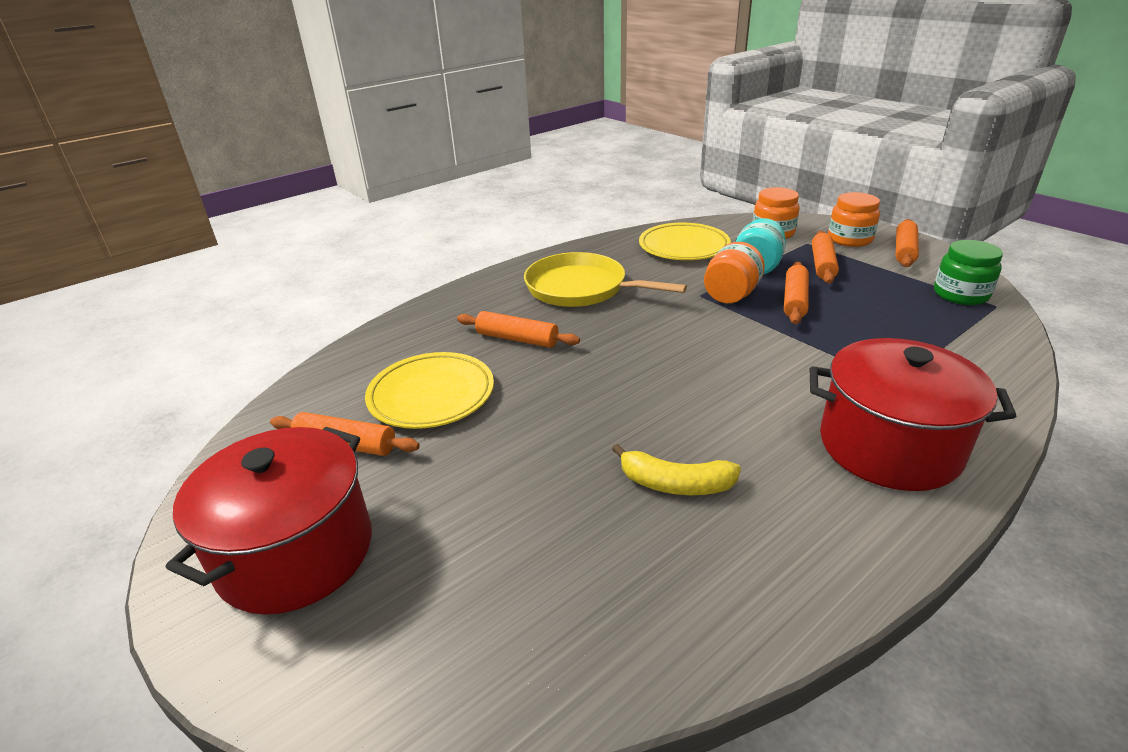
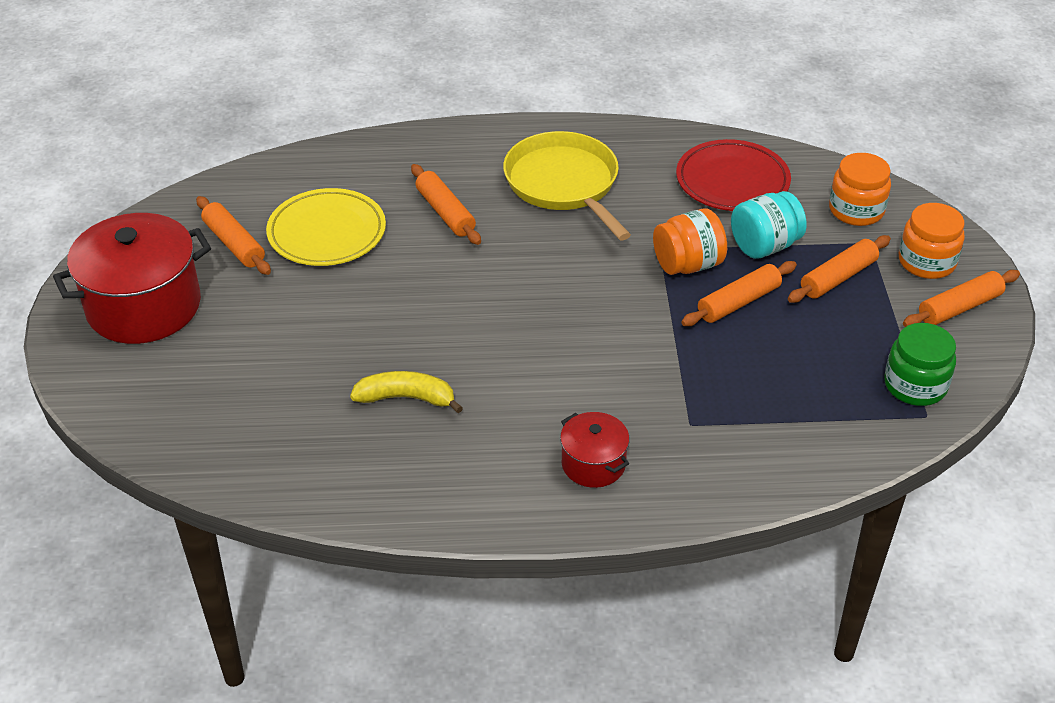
camera: 35 degrees right, 10 degrees up
yellow banana [612,444,741,495] -> yellow banana turned 135 degrees clockwise [350,371,463,413]
yellow plate [639,223,731,260] -> red plate [676,139,791,211]
red pot [810,338,1017,491] -> red pot [560,412,630,488], size x0.51

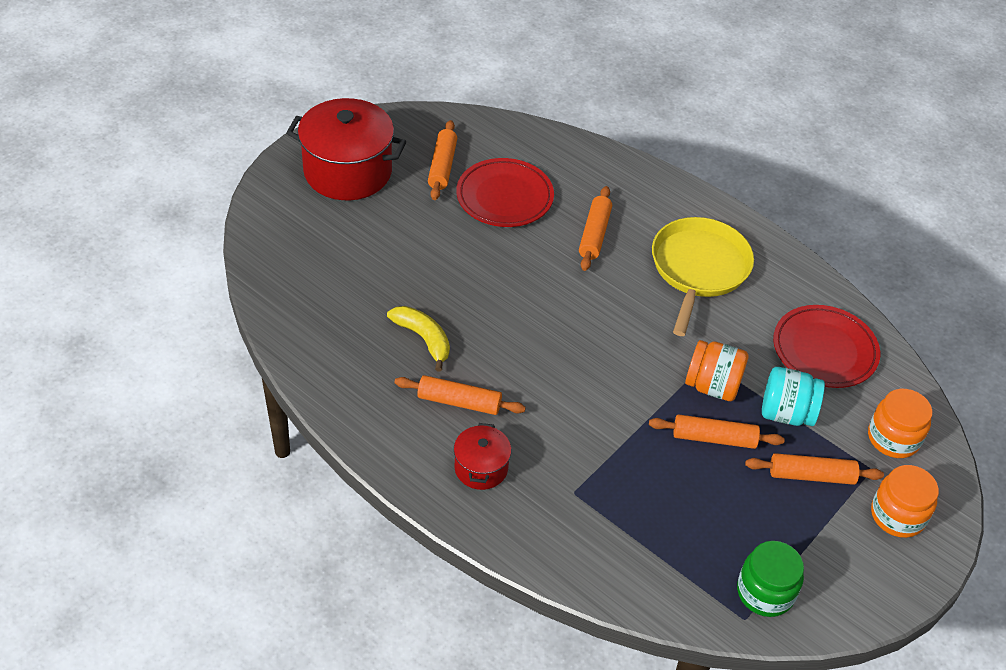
camera: 40 degrees right, 5 degrees up
yellow plate [266,188,386,266] -> red plate [456,158,554,227]
orange rolling pin [903,270,1020,327] -> orange rolling pin moved to [394,375,526,415]

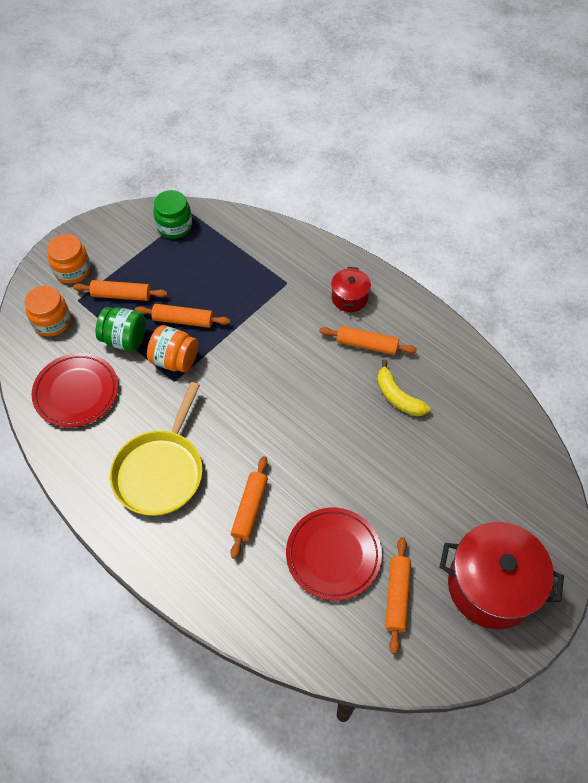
camera: 175 degrees left, 10 degrees up
turquoise jar [762,367,825,426] -> green jar [96,307,146,351]

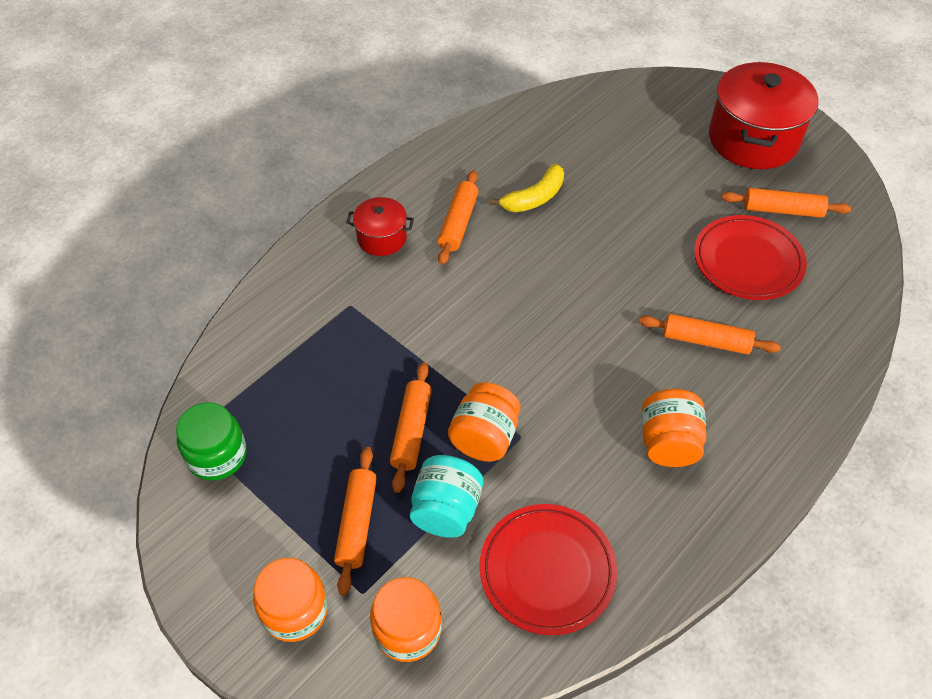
camera: 90 degrees left, 5 degrees down
green jar [96,307,146,351] -> turquoise jar [410,455,483,538]
yellow pan [110,382,203,516] -> orange jar [642,389,706,467]

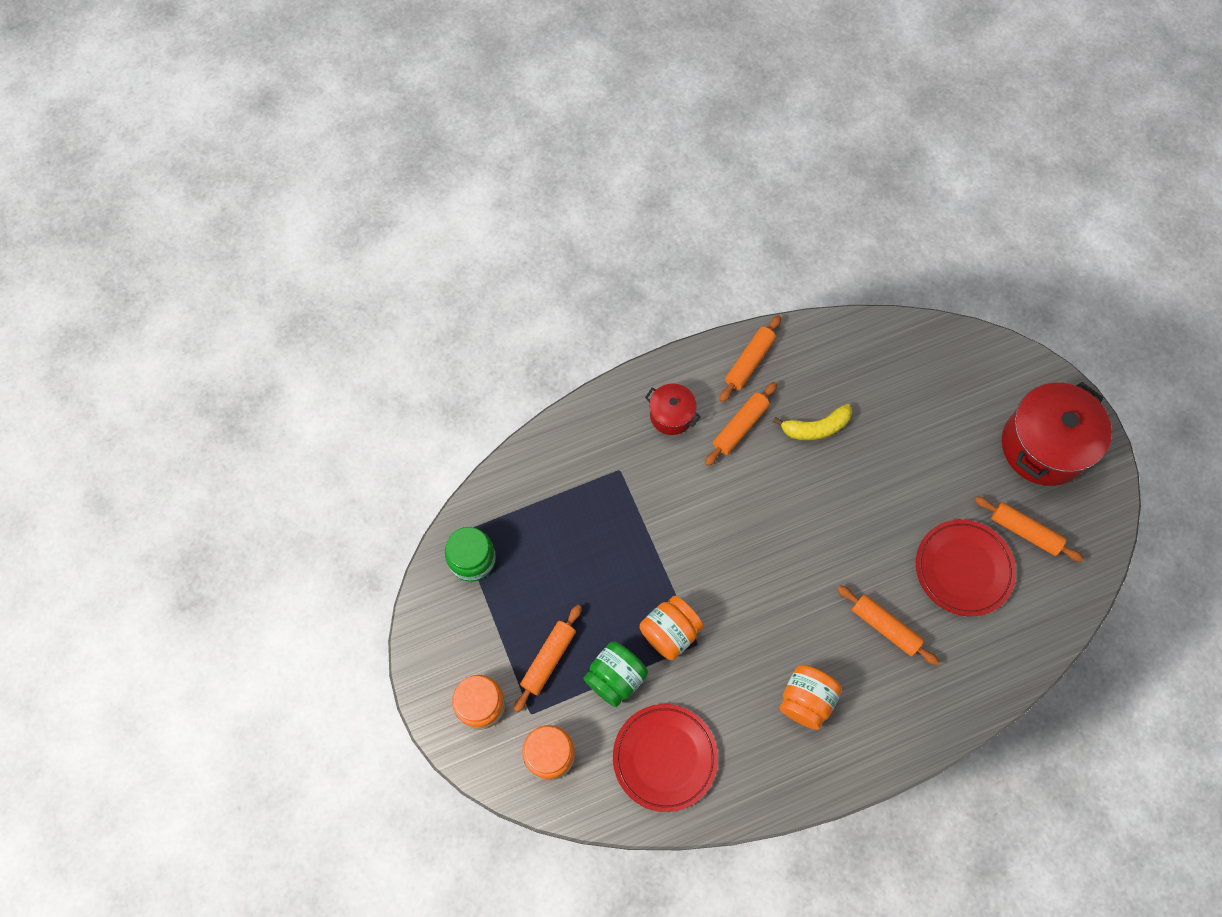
camera: 25 degrees right, 15 degrees up
orange rolling pin [390,362,432,493] -> orange rolling pin moved to [719,315,781,402]
turquoise jar [410,455,483,538] -> green jar [584,642,648,707]

